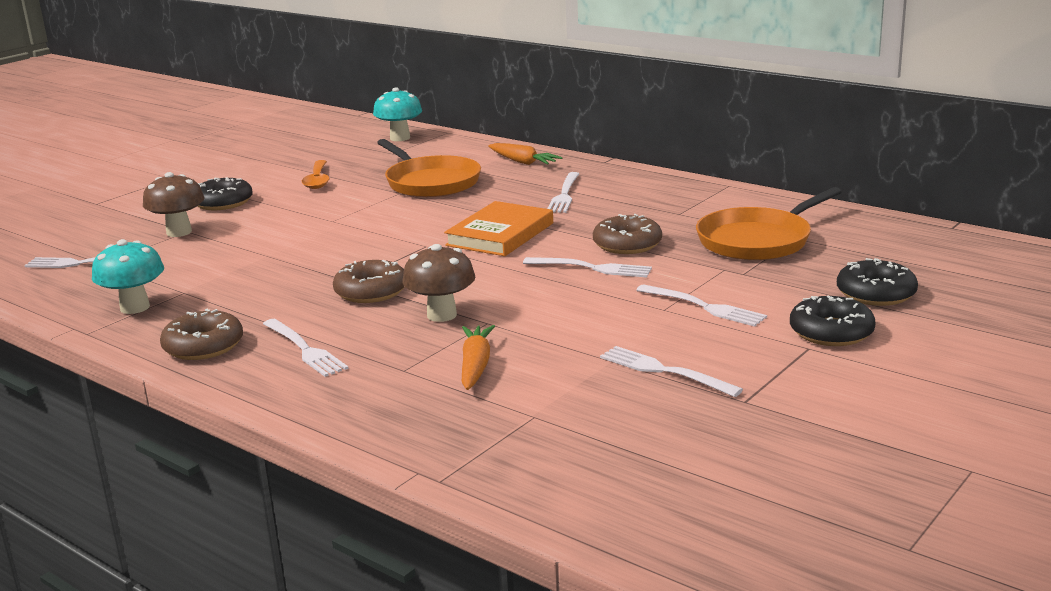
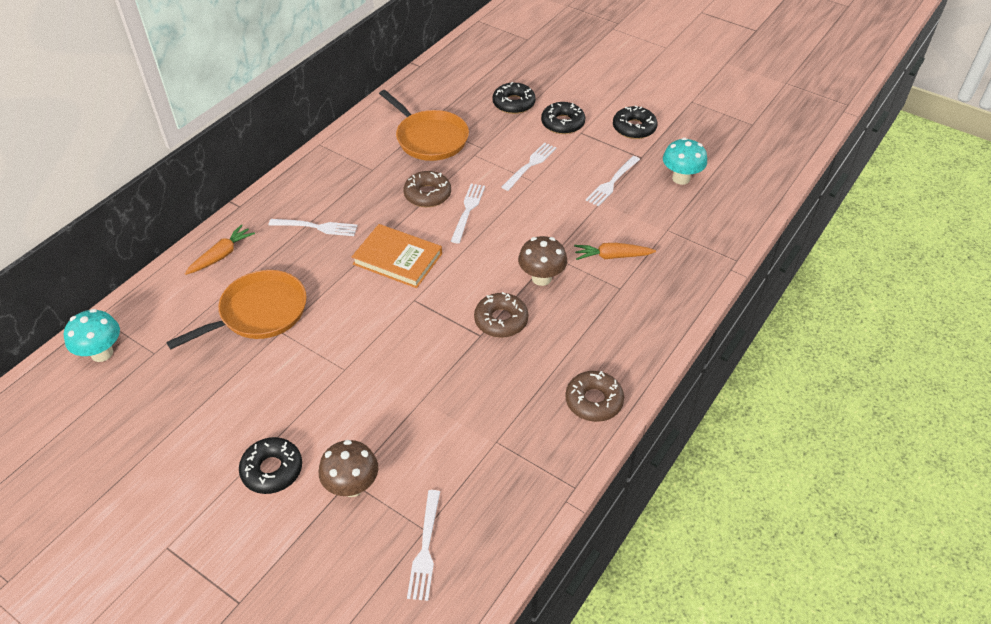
camera: 95 degrees left, 25 degrees up
turquoise mushroom [92,239,164,314] -> turquoise mushroom moved to [663,138,707,185]
white fork [263,319,348,377] -> none
orange spoon [302,160,330,189] -> none
none -> black donut [613,105,657,139]

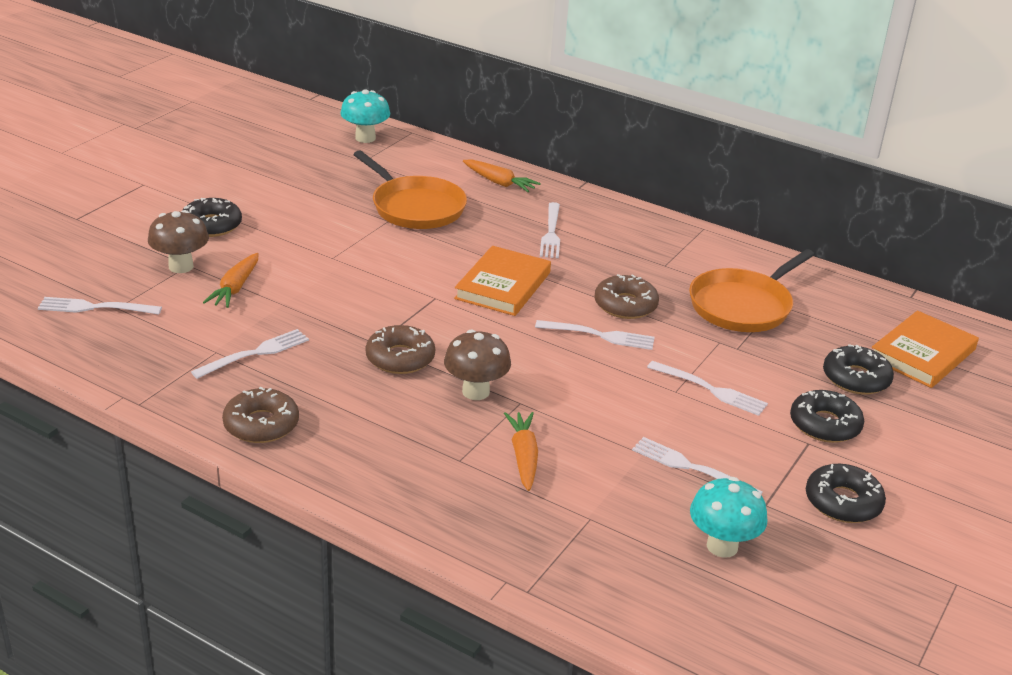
camera: 85 degrees right, 15 degrees down
none -> white fork [191,329,309,379]
none -> orange carrot [203,253,259,308]
none -> orange book [872,311,979,388]

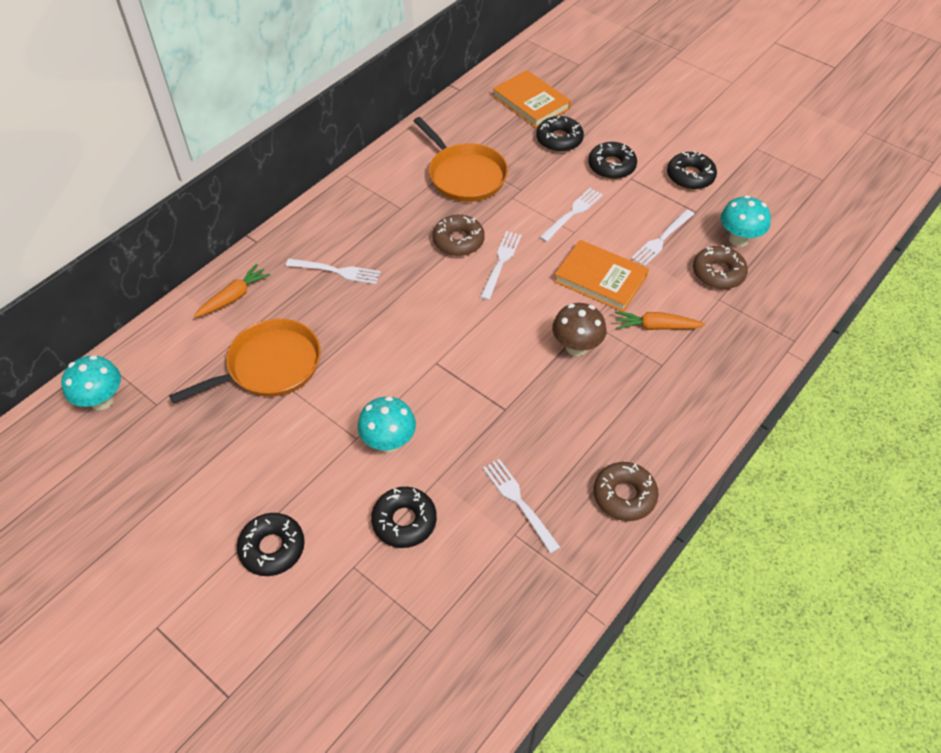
camera: 80 degrees left, 20 degrees up
white fork [38,297,162,315] -> none
brown mushroom [148,210,209,273] -> none
orange carrot [203,253,259,308] -> black donut [371,487,437,548]
brown donut [366,325,435,374] -> brown donut moved to [693,245,748,289]
orange book [454,246,551,316] -> orange book moved to [554,240,649,312]
none -> turquoise mushroom [358,396,416,452]

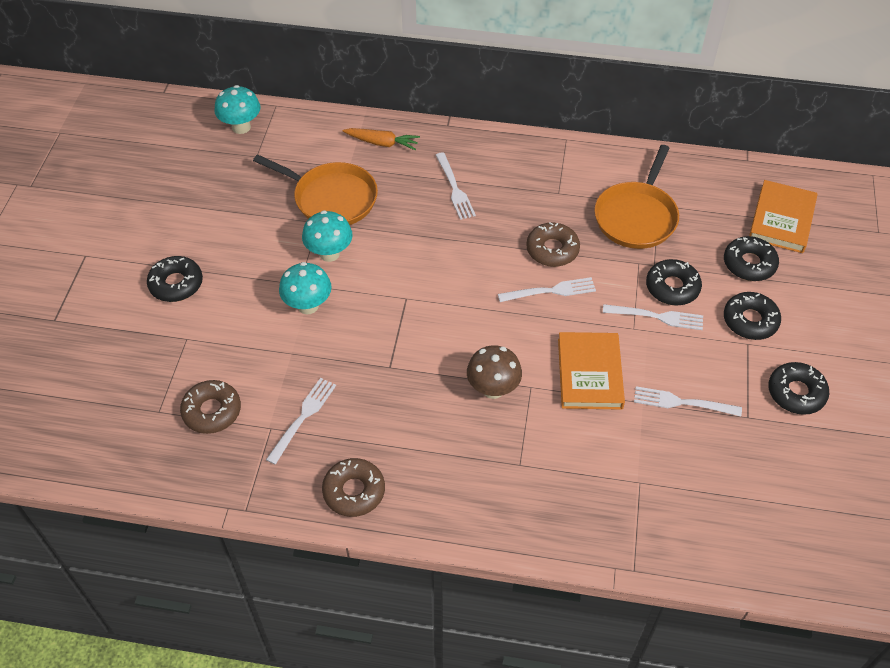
camera: 60 degrees right, 0 degrees up
black donut [371,487,437,548] -> black donut moved to [646,259,702,306]
orange carrot [615,311,705,330] -> none
brown donut [693,245,748,289] -> brown donut moved to [180,380,241,434]
turquoise mushroom [721,195,771,247] -> turquoise mushroom moved to [302,210,353,262]

